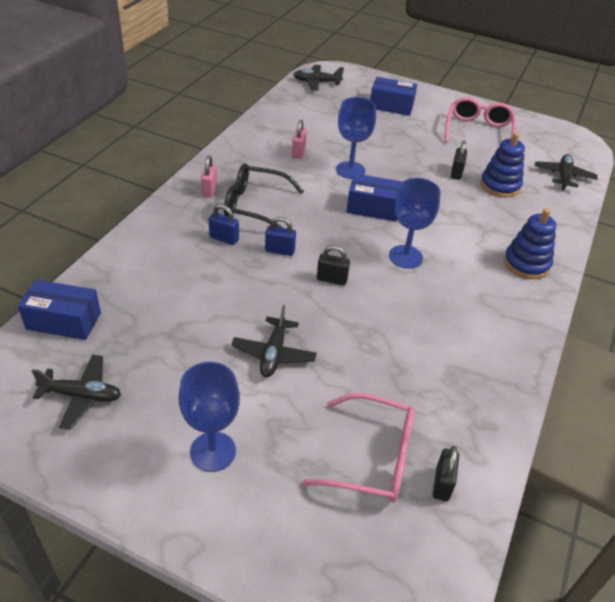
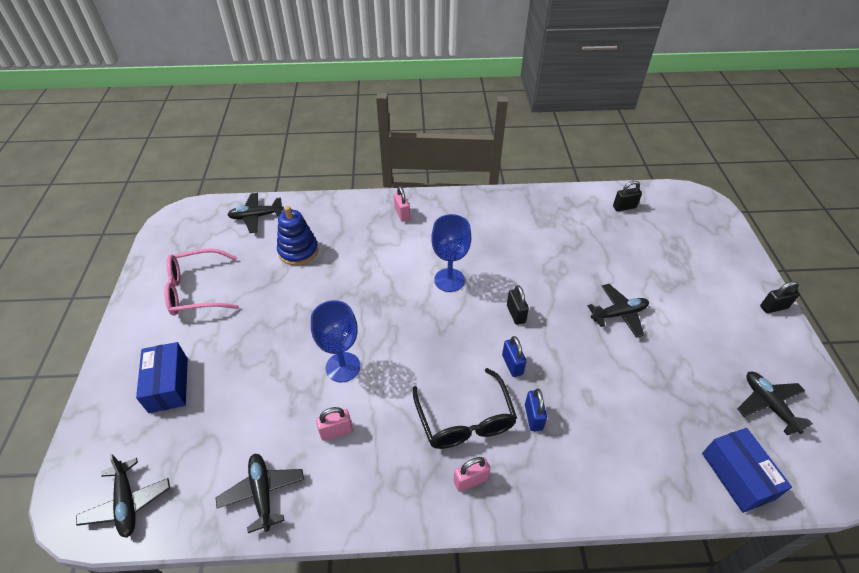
camera: 115 degrees left, 5 degrees up
blue goblet [179,362,240,472] -> none
pink glasses [303,393,415,502] -> none
blue box [346,174,402,222] -> none
black padlock [451,141,467,180] -> black padlock moved to [760,281,799,313]
blue stacking toy [504,209,556,279] -> pink padlock [394,186,410,222]
none -> black plane [216,454,304,533]

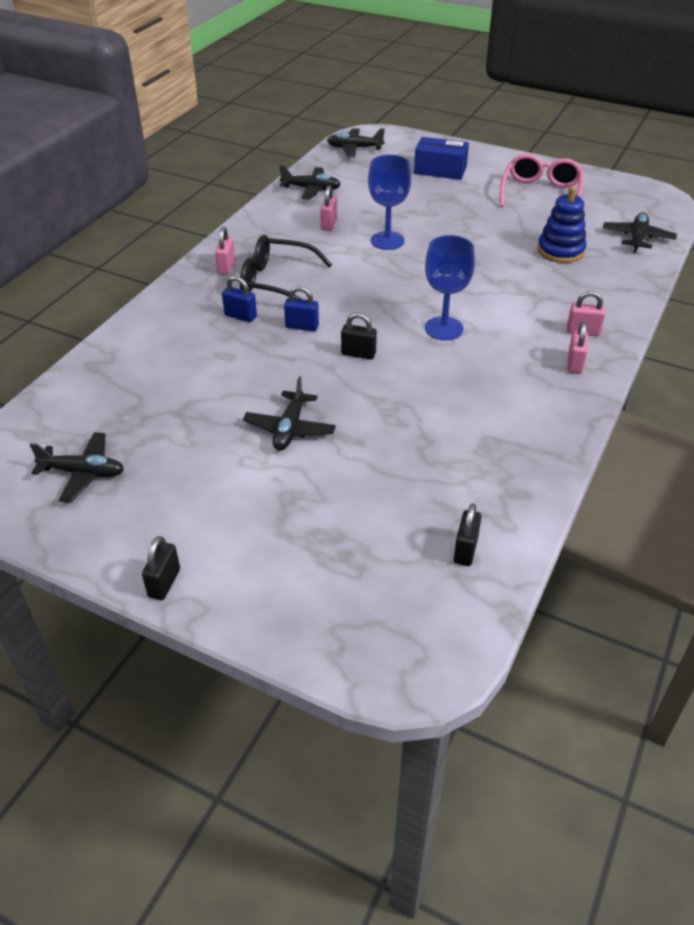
camera: 120 degrees right, 5 degrees down
blue box [702,428,792,513] -> none
none -> pink padlock [568,321,588,374]

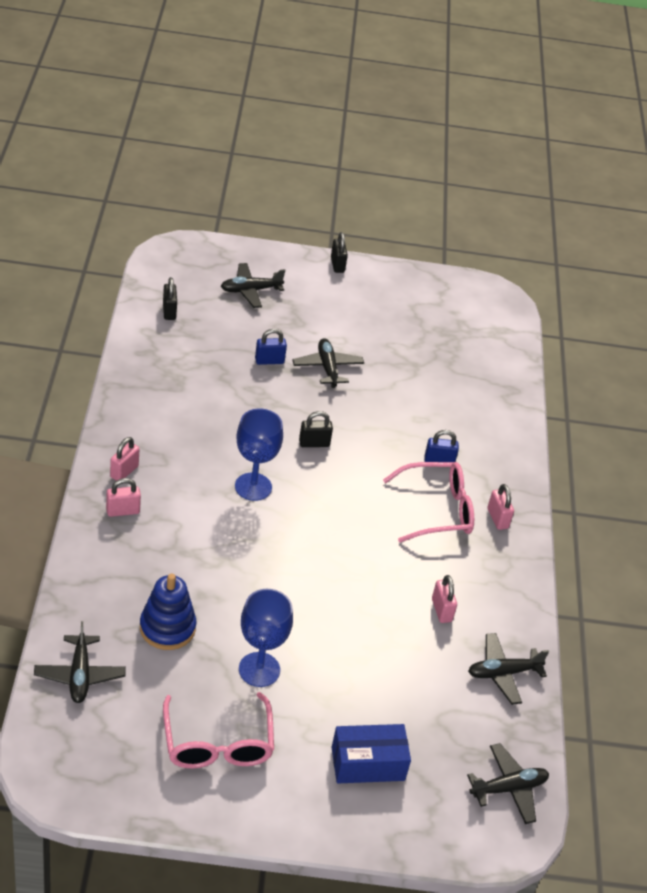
camera: 150 degrees right, 0 degrees up
black plane [30,432,124,503] -> black plane moved to [221,263,286,308]
black glasses [240,235,332,299] -> pink glasses [383,462,474,543]
blue padlock [284,286,319,331] -> blue padlock moved to [255,329,287,365]
blue goblet [368,155,411,250] -> blue goblet moved to [239,589,293,687]
pink padlock [568,321,588,374] -> pink padlock turned 45 degrees clockwise [110,437,139,481]

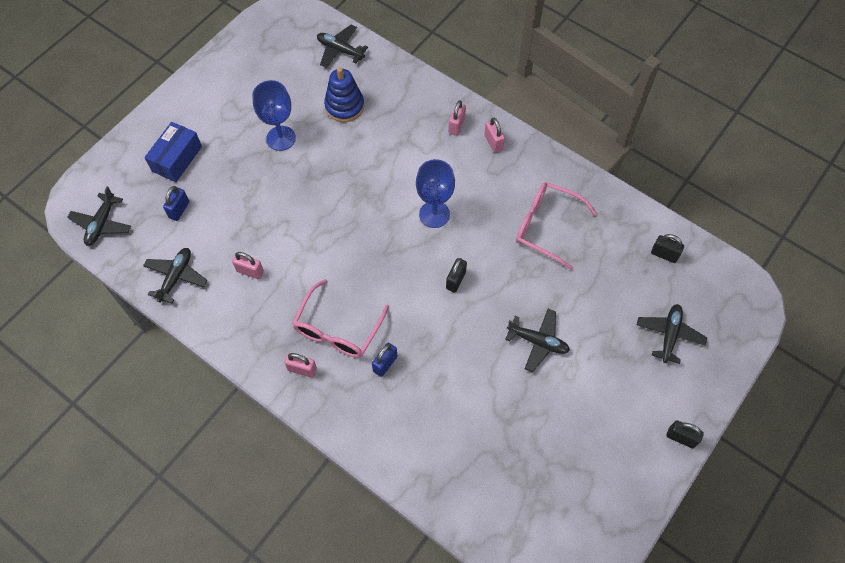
camera: 130 degrees right, 20 degrees up
pink glasses [163,692,274,768] -> pink glasses moved to [516,182,598,270]
blue padlock [255,329,287,365] -> blue padlock moved to [163,186,189,221]

